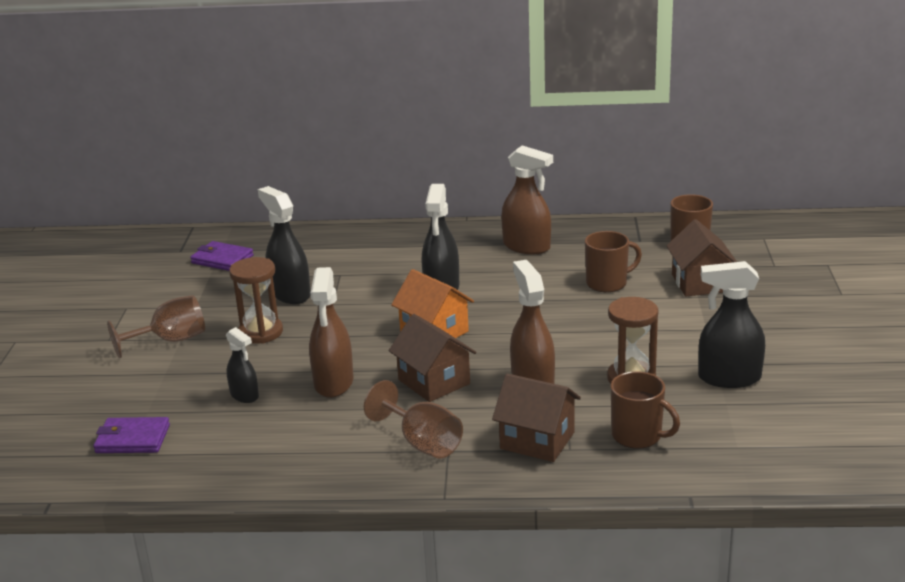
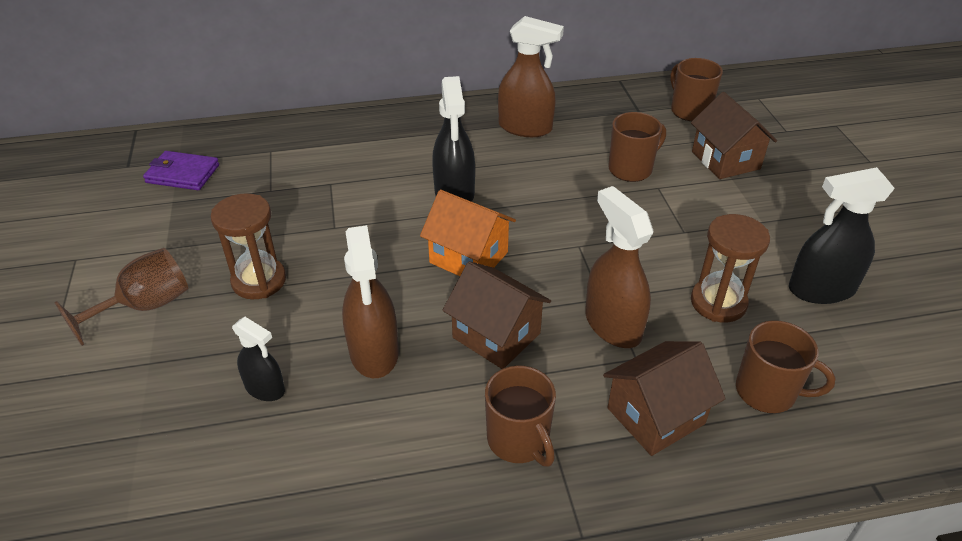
camera: 15 degrees left, 15 degrees up
purple wallet [93,417,170,453] -> none
black spray bottle [258,186,311,304] -> none
brown goblet [364,380,463,459] -> brown mug [485,365,556,467]
brown house [492,373,581,462] -> brown house turned 45 degrees counterclockwise [603,341,726,456]

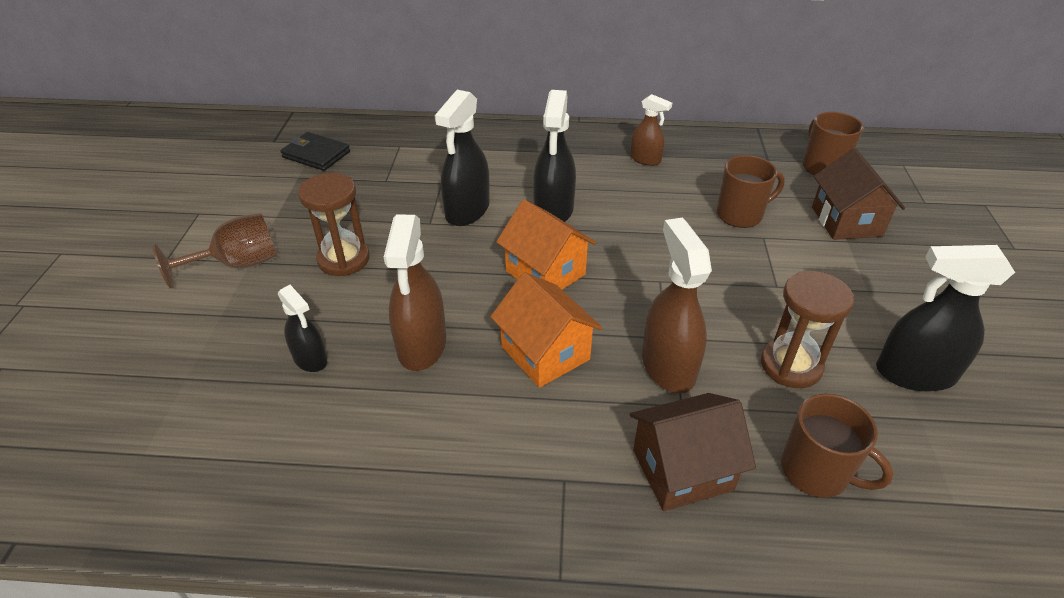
camera: 15 degrees right, 0 degrees up
purple wallet [143,151,219,190] -> black wallet [280,132,350,171]
brown house [443,261,551,369] -> orange house [490,272,602,388]
brown mug [485,365,556,467] -> none
brown spray bottle [498,16,564,137] -> brown spray bottle [630,94,672,166], size x0.59
none -> black spray bottle [435,90,490,226]

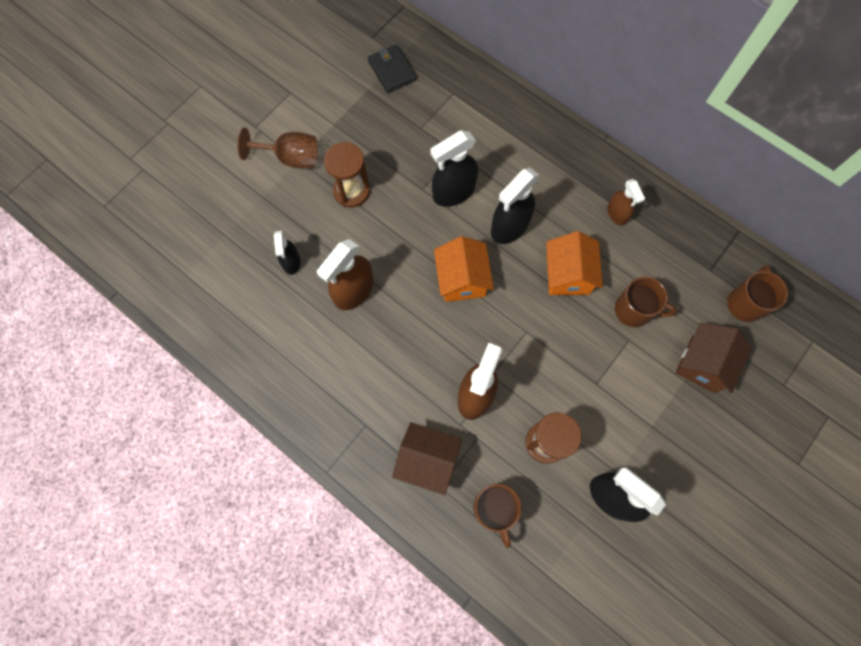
camera: 35 degrees right, 30 degrees up
orange house [490,272,602,388] -> orange house moved to [546,231,603,295]

